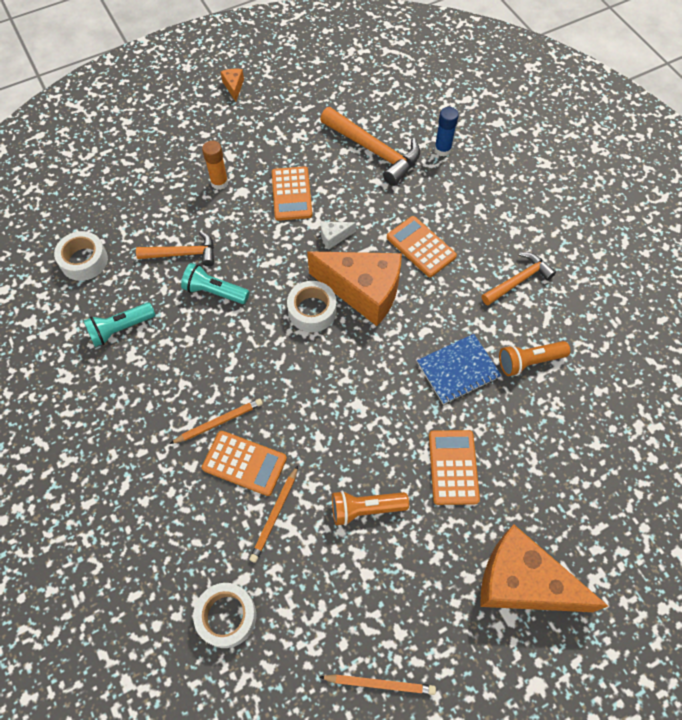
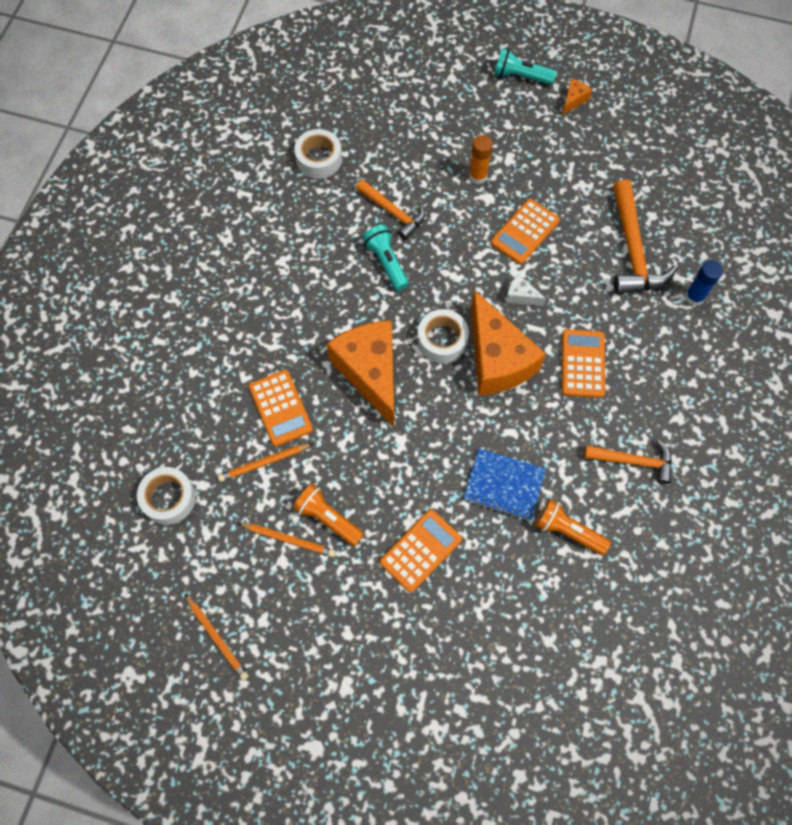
camera: 45 degrees right, 5 degrees up
turquoise flashlight [84,302,155,347] -> turquoise flashlight moved to [494,48,557,85]
orange pencil [170,398,263,444] -> orange pencil moved to [238,523,336,557]
orange cheese [480,524,608,612] -> orange cheese moved to [327,320,394,427]

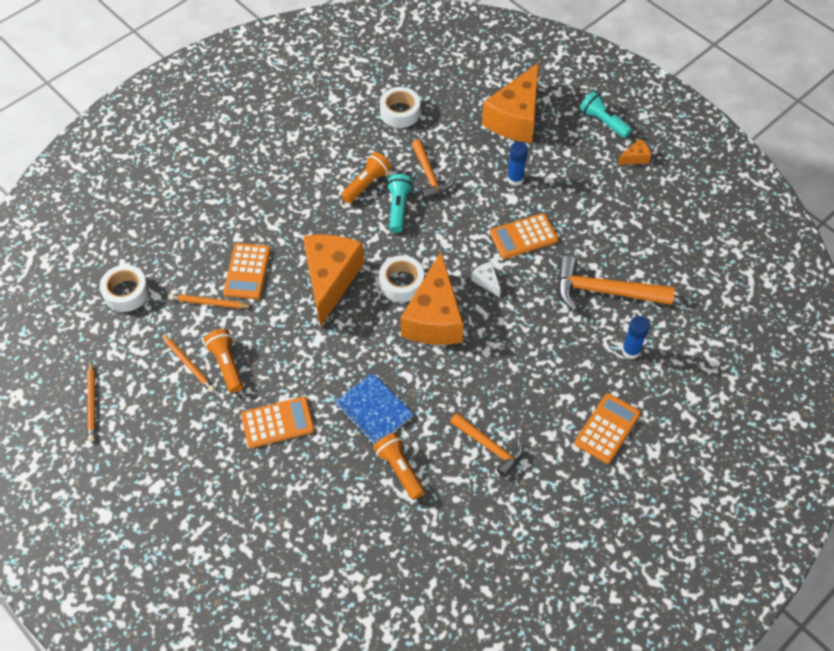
camera: 30 degrees right, 10 degrees down
orange glue stick [469,135,493,184] -> blue glue stick [507,141,528,186]
orange calculator [562,329,605,398] -> orange calculator moved to [574,393,641,464]
orange hammer [613,180,677,295] -> orange hammer turned 75 degrees clockwise [557,256,675,311]
none -> orange flashlight [341,152,391,203]
none -> orange cheese [482,62,539,143]

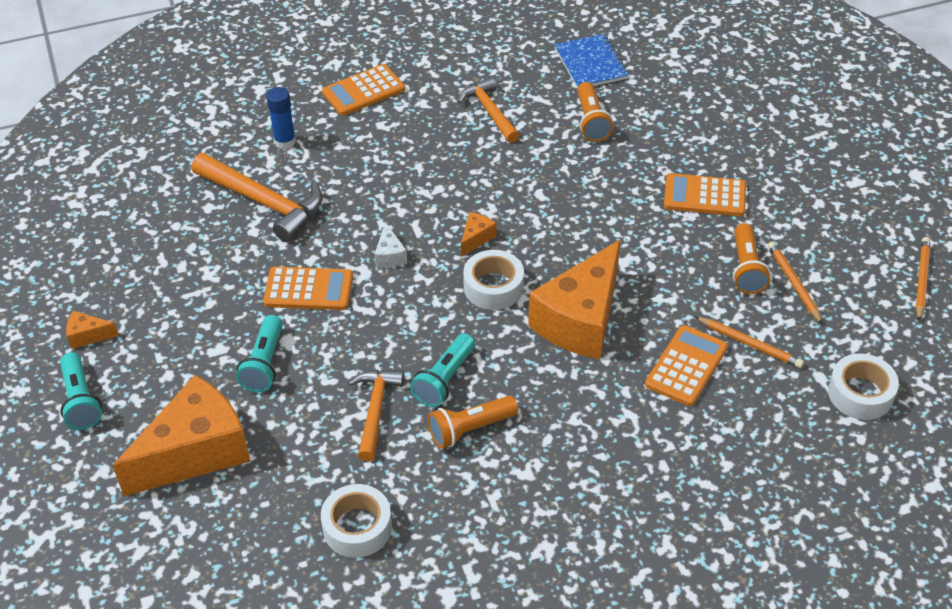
camera: 155 degrees left, 10 degrees down
blue notebook [335,373,414,445] -> blue notebook moved to [554,34,629,88]
orange cheese [401,252,464,345] -> orange cheese [461,212,496,257], size x0.40
blue glue stick [507,141,528,186] -> turquoise flashlight [236,315,283,392]

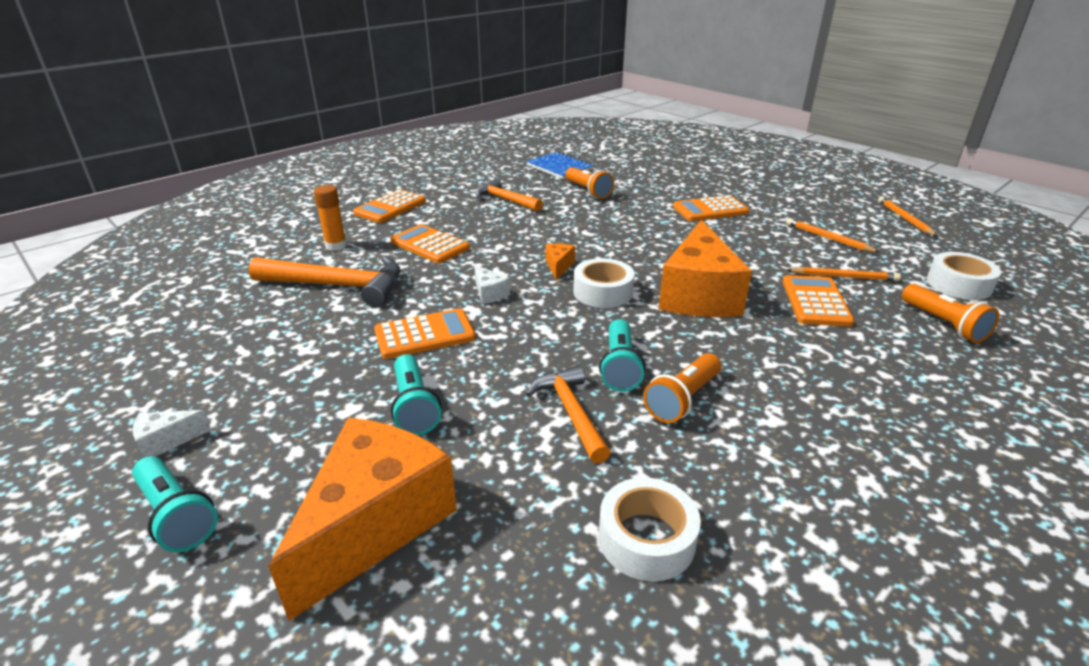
camera: 25 degrees left, 15 degrees down
orange cheese [66,311,119,349] -> white cheese [133,410,211,458]
blue glue stick [266,87,296,149] -> orange glue stick [314,185,347,251]
orange flashlight [733,223,771,294] -> orange flashlight moved to [902,284,999,343]
none -> orange calculator [390,224,470,263]

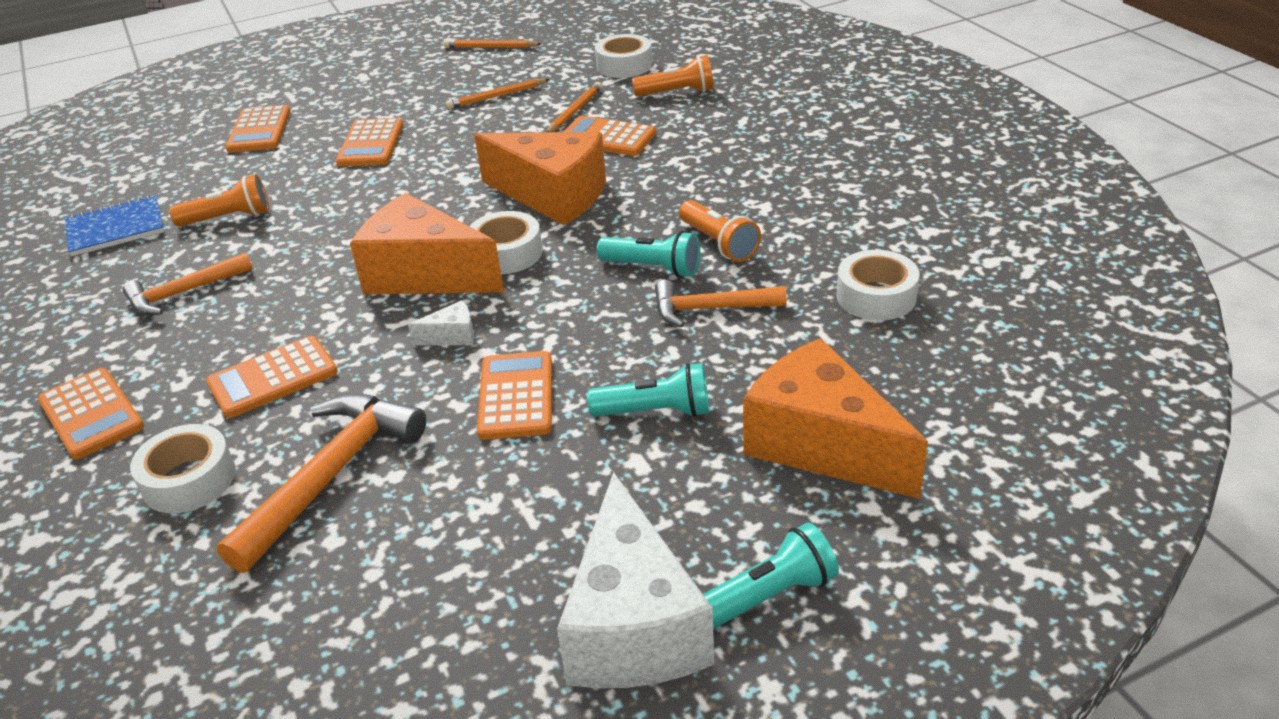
camera: 70 degrees left, 5 degrees up
white cheese [133,410,211,458] -> white cheese [557,472,714,688], size x2.48
orange glue stick [314,185,347,251] -> white tape [130,424,236,513]
orange cheese [546,244,575,280] -> orange cheese [350,193,504,294], size x2.48
none -> orange calculator [226,105,291,152]

